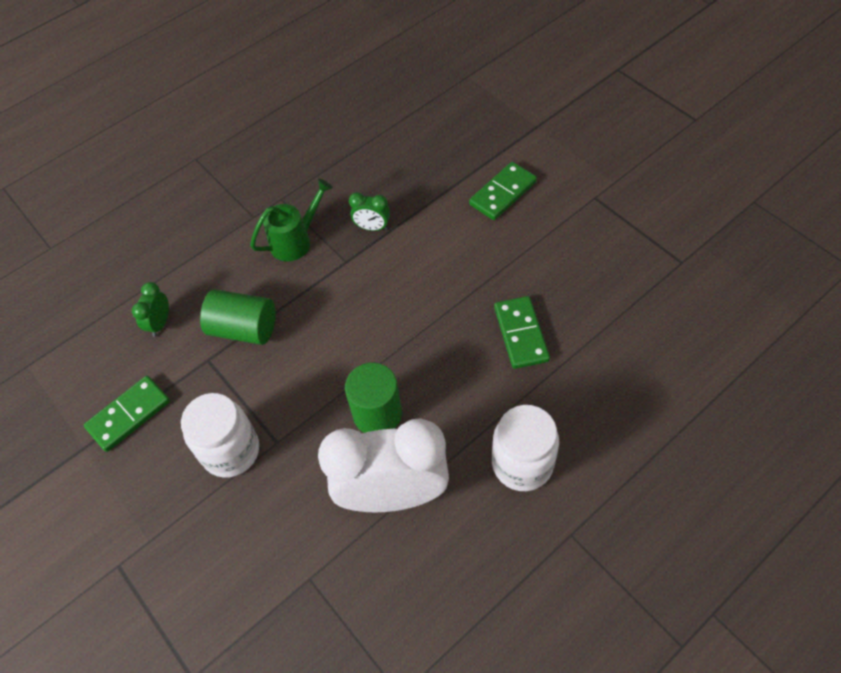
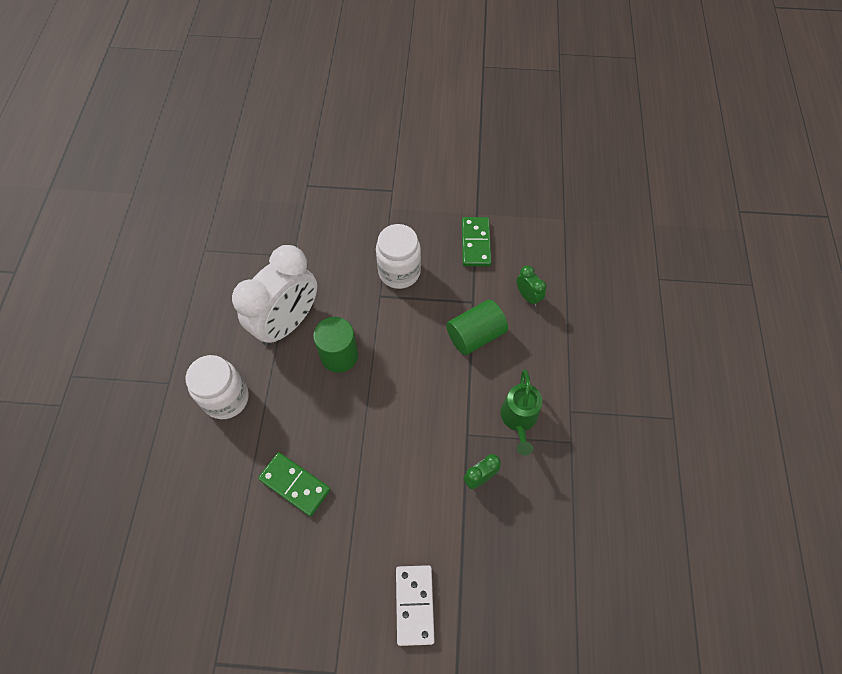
camera: 130 degrees right, 5 degrees up
green domino [469,162,537,220] -> white domino [396,565,435,646]

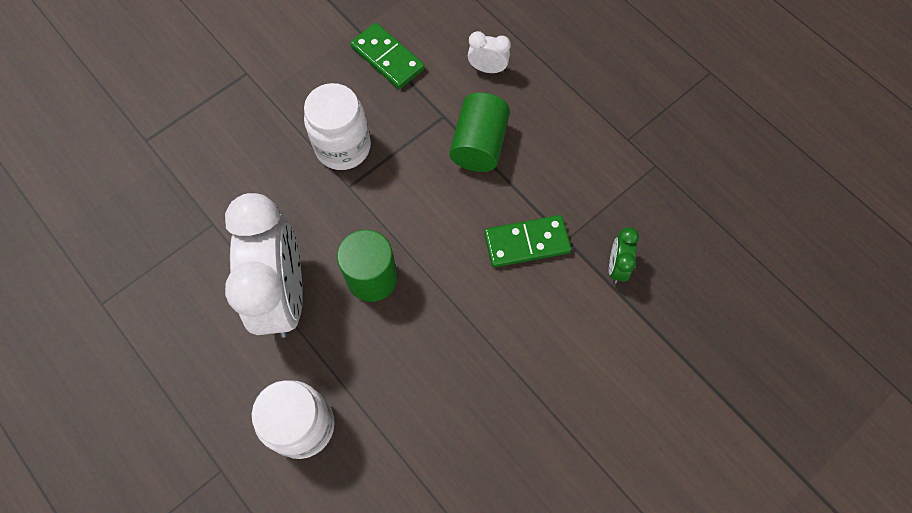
camera: 45 degrees left, 5 degrees up
green domino [258,452,331,517] -> green domino moved to [484,215,571,267]
white domino [396,565,435,646] -> none
green watering can [500,369,543,456] -> none
green clock [517,266,546,306] -> white clock [468,31,511,73]

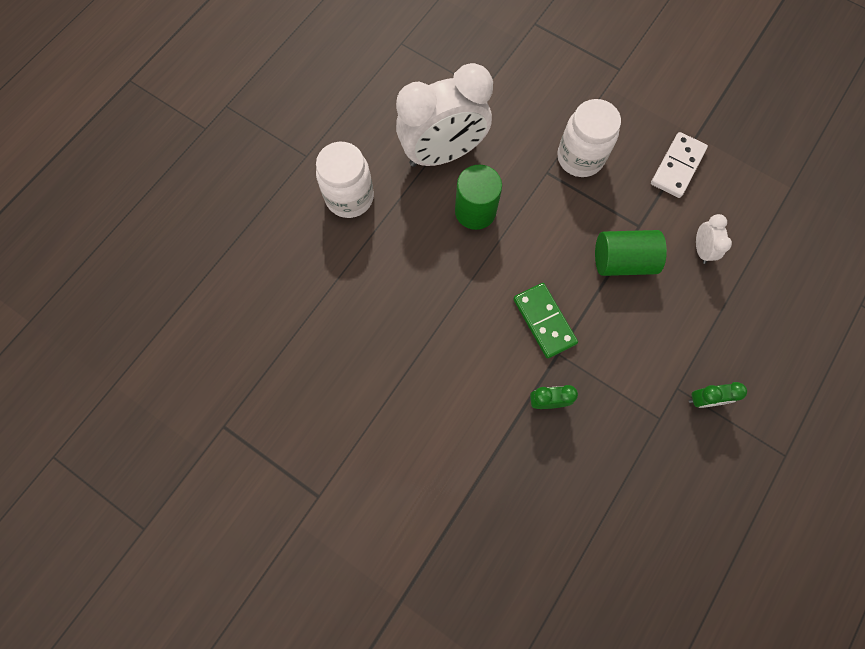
camera: 75 degrees right, 5 degrees up
green domino [350,23,425,89] -> white domino [651,132,708,198]
none -> green clock [689,382,747,408]

